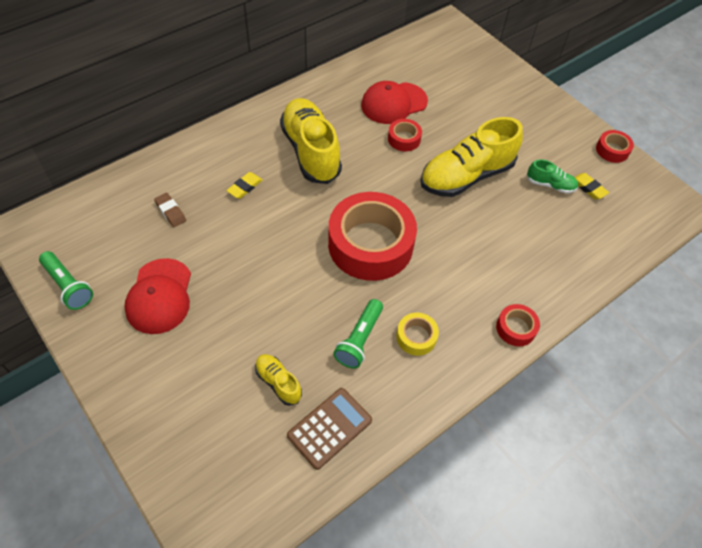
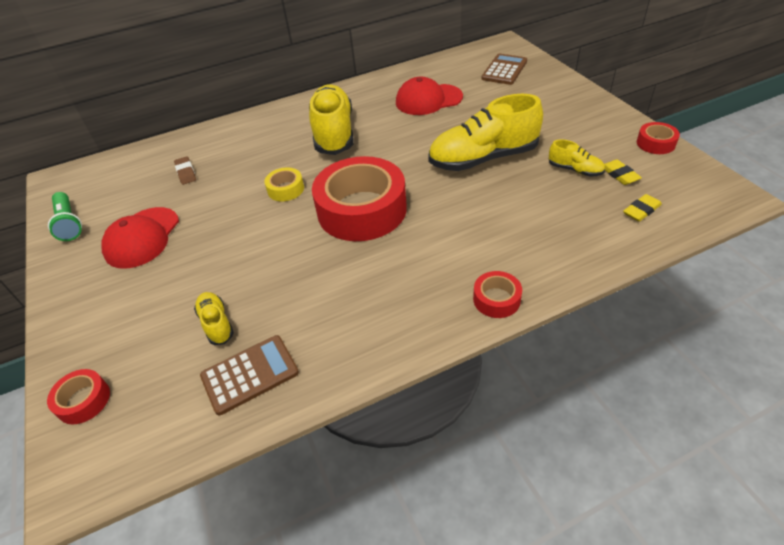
camera: 20 degrees right, 10 degrees down
yellow eraser [226,172,263,199] -> yellow eraser moved to [623,194,662,222]
green flashlight [333,299,383,369] -> none
red tape [388,119,422,151] -> red tape moved to [47,369,110,425]
yellow tape [396,313,439,356] -> yellow tape moved to [264,167,304,201]
green shoe [527,159,578,193] -> yellow shoe [549,139,605,176]
none -> brown calculator [481,54,527,85]

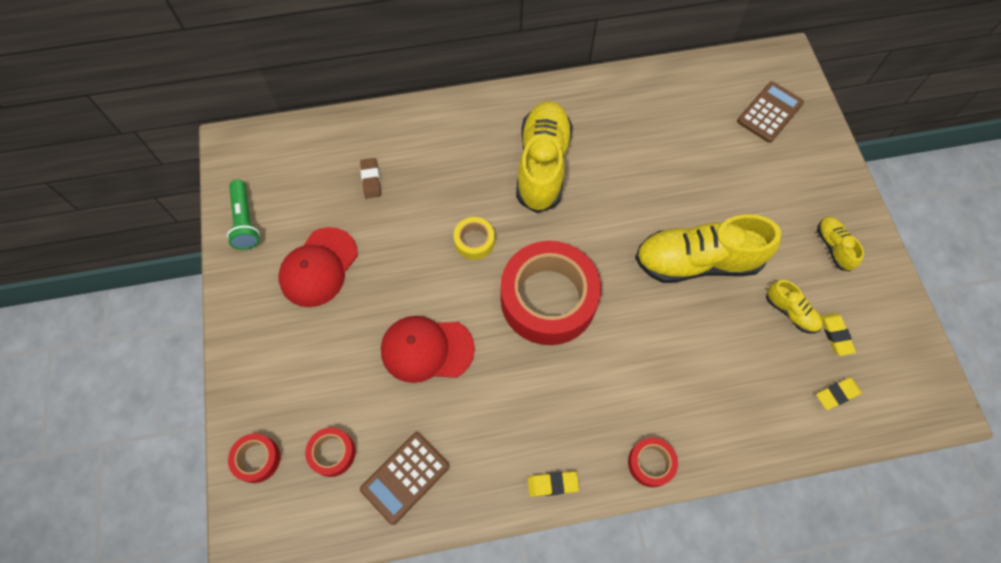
camera: 10 degrees right, 20 degrees up
yellow shoe [194,292,234,345] -> yellow shoe moved to [817,216,864,272]
brown calculator [200,335,299,415] -> brown calculator turned 150 degrees clockwise [360,432,450,525]
red cap [396,77,463,115] -> red cap moved to [381,316,475,383]
red tape [637,122,680,154] -> red tape moved to [305,427,356,477]
none -> yellow eraser [527,471,579,497]

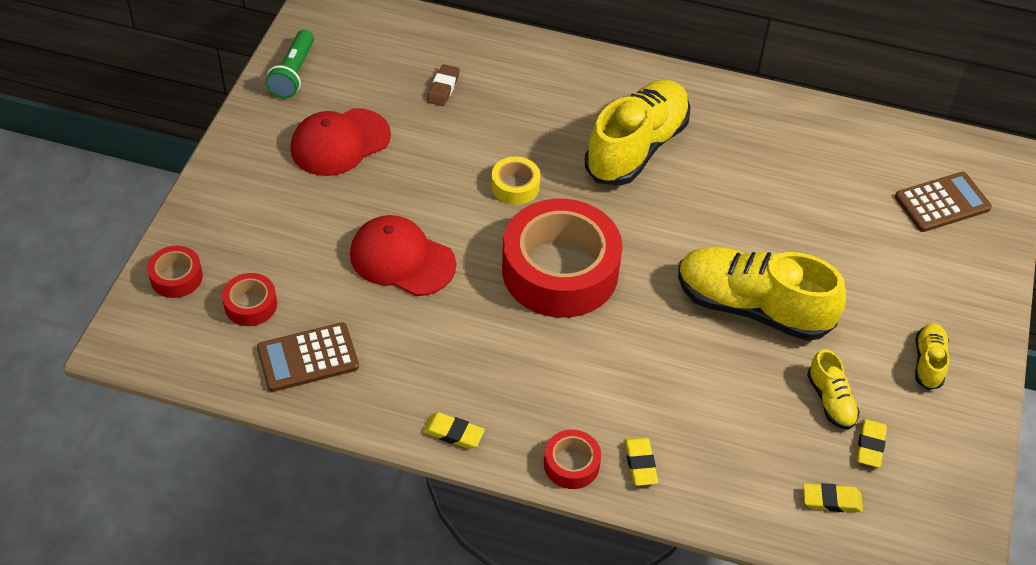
camera: 25 degrees right, 15 degrees down
none -> yellow eraser [624,437,658,486]

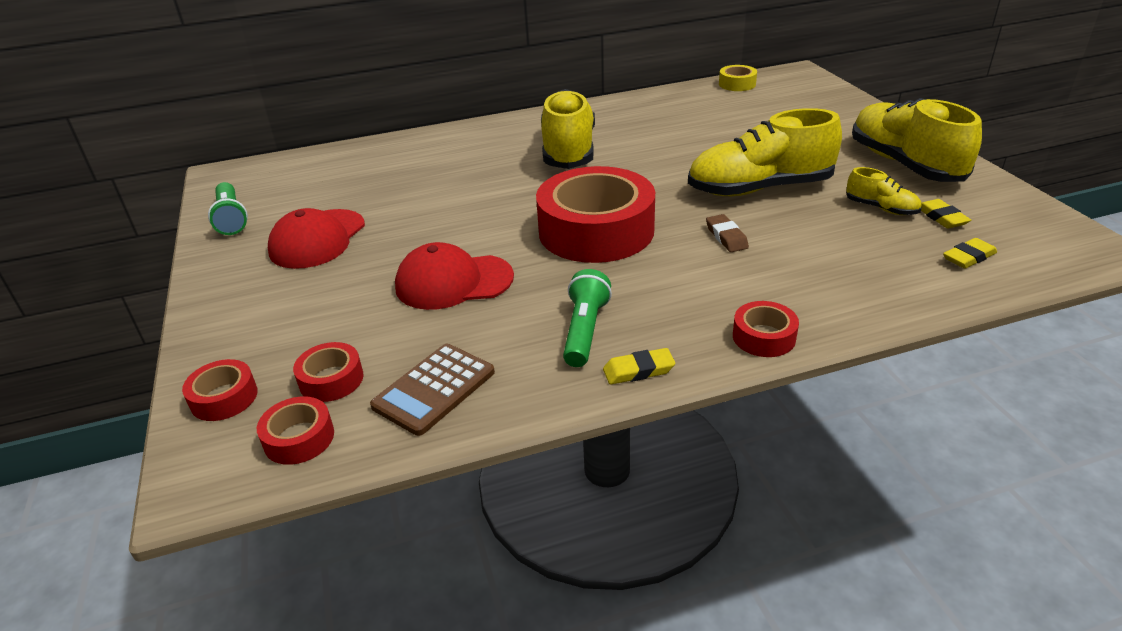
camera: 30 degrees left, 15 degrees down
brown eraser [427,64,460,106] -> brown eraser moved to [706,214,749,252]
yellow tape [491,157,541,205] -> yellow tape moved to [719,65,757,91]
yellow eraser [624,437,658,486] -> none
brown calculator [895,172,992,232] -> none
yellow shoe [915,323,949,390] -> yellow shoe [852,98,982,182], size x2.15
none -> red tape [257,396,334,465]
none -> green flashlight [563,269,612,367]

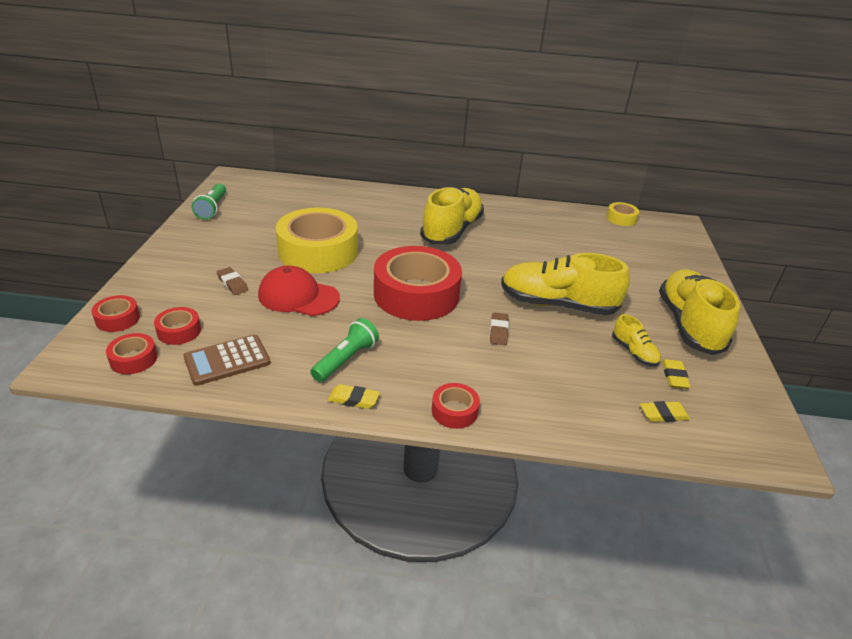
camera: 20 degrees right, 0 degrees up
red cap [268,208,365,269] -> none
none -> brown eraser [217,267,248,295]
none -> yellow tape [276,207,358,273]

